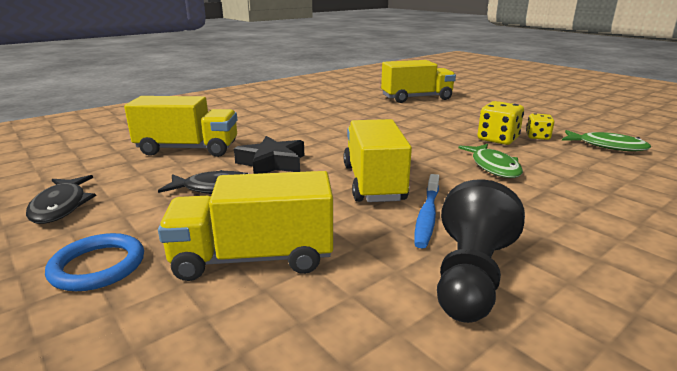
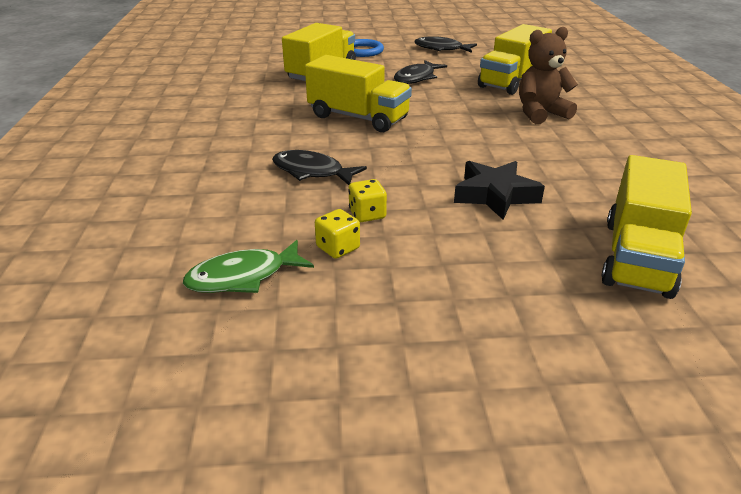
camera: 125 degrees right, 10 degrees up
black star [234,136,304,174] -> black star moved to [454,161,545,220]
blue toothbrush [414,174,439,249] -> none
black pawn [437,179,525,323] -> none
green fish [459,144,523,178] -> black fish [272,150,367,185]
yellow dice [477,101,524,145] -> yellow dice [348,179,387,222], size x0.63
none -> brown teddy bear [519,27,578,124]

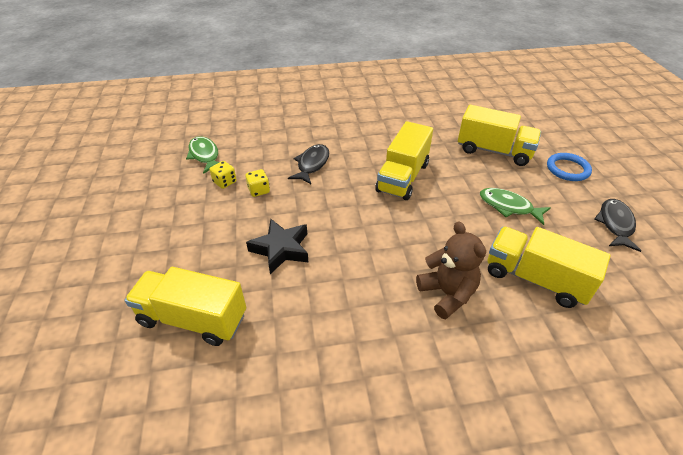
camera: 85 degrees right, 10 degrees up
black fish [394,60,447,84] -> green fish [480,188,551,225]

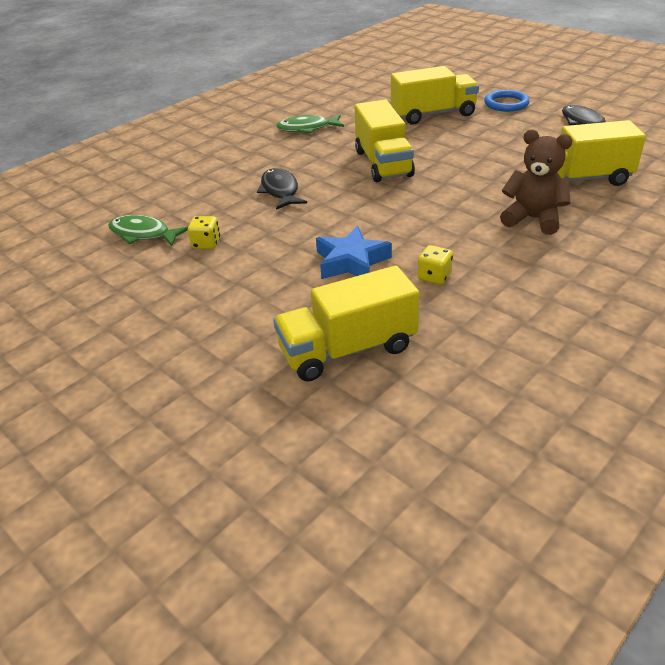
camera: 35 degrees left, 5 degrees down
yellow dice [245,169,270,197] -> yellow dice moved to [418,245,453,285]
black star [246,219,309,274] -> blue star [316,226,392,279]
green fish [480,188,551,225] -> green fish moved to [276,115,344,133]

